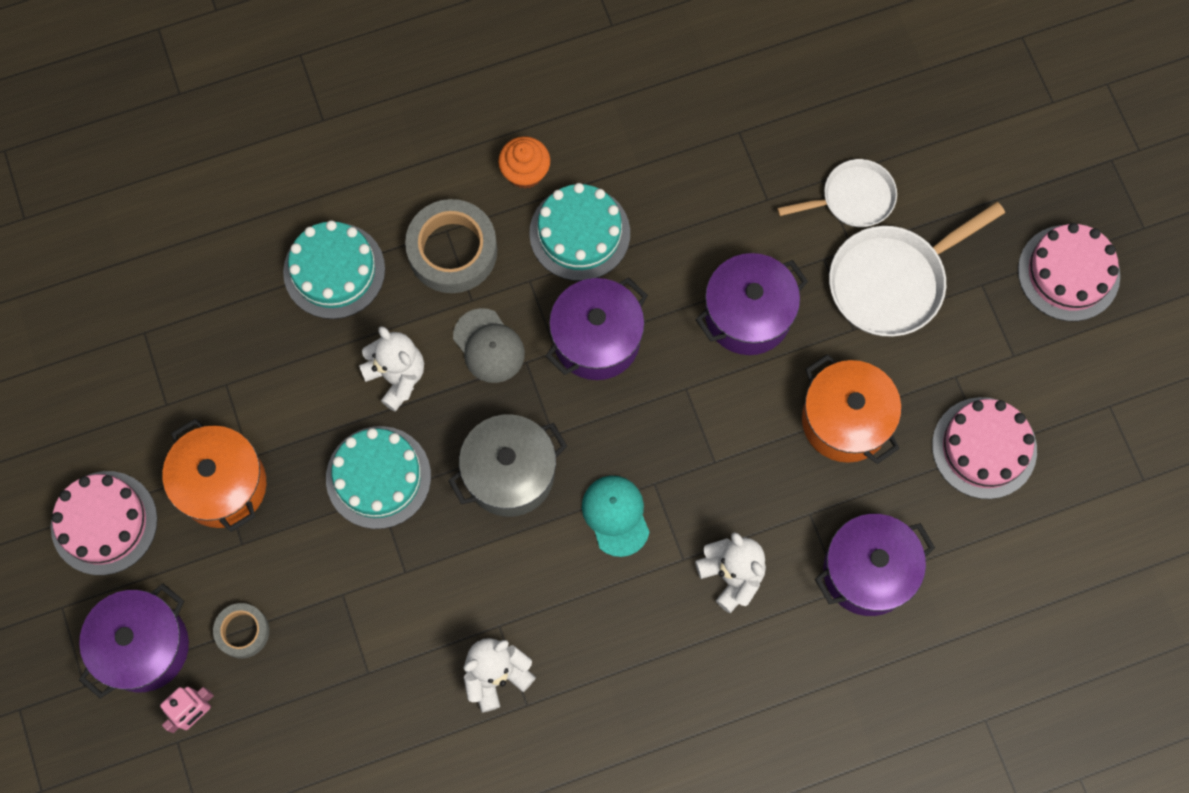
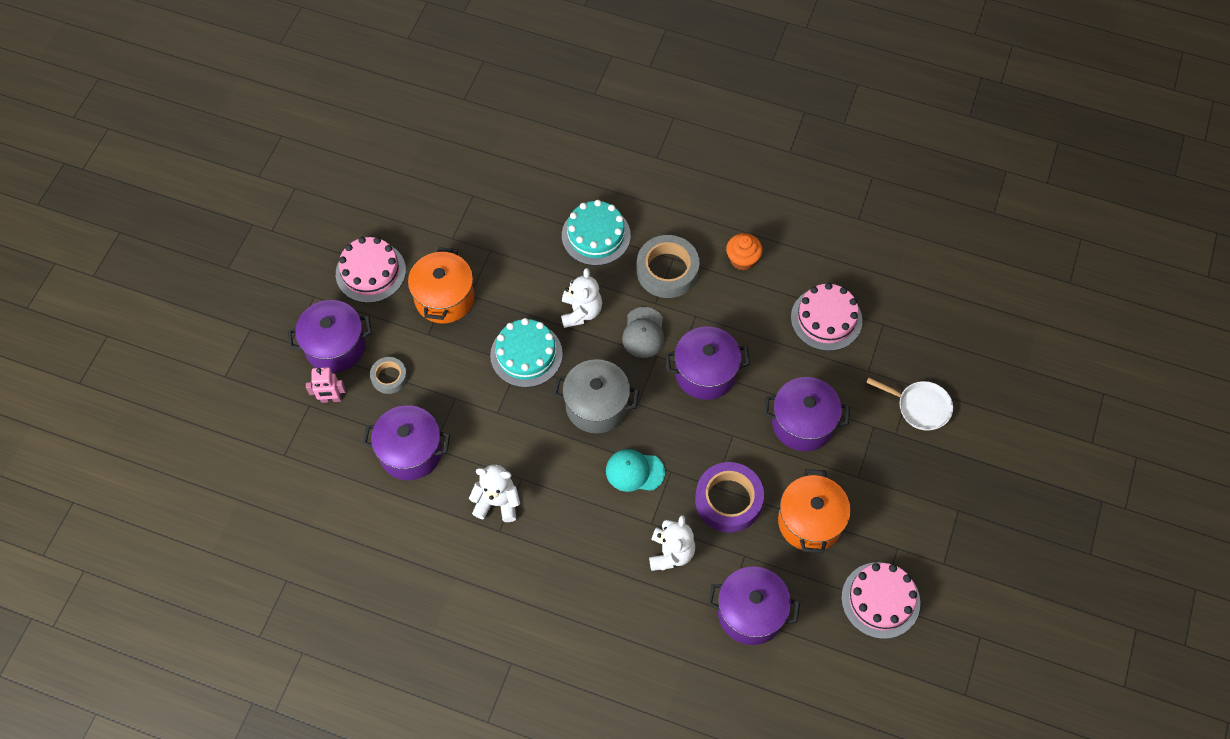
camera: 40 degrees right, 10 degrees down
turquoise cake [529,183,630,281] -> none
turquoise cap [582,476,650,557] -> turquoise cap turned 105 degrees counterclockwise [606,449,665,492]
white pan [829,202,1005,336] -> none
pink cake [1018,223,1120,321] -> pink cake moved to [791,283,862,351]
none -> purple pot [362,405,450,480]
none -> purple tape [695,462,764,533]

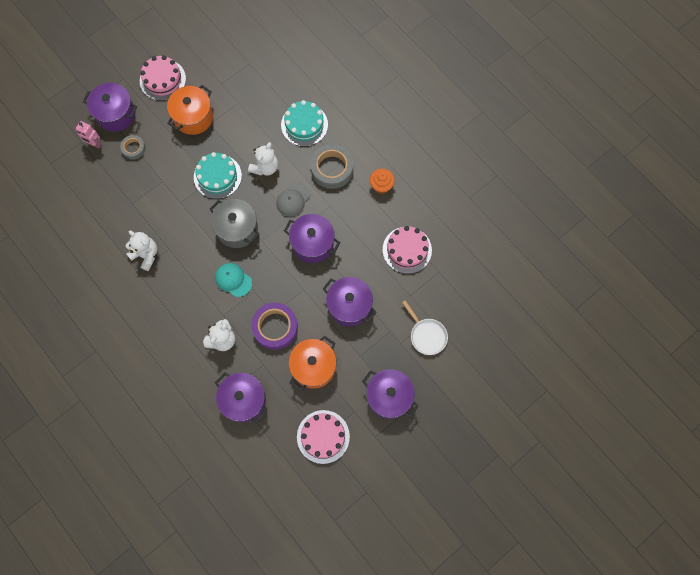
camera: 30 degrees right, 10 degrees up
purple pot [362,405,450,480] -> purple pot moved to [362,369,419,419]

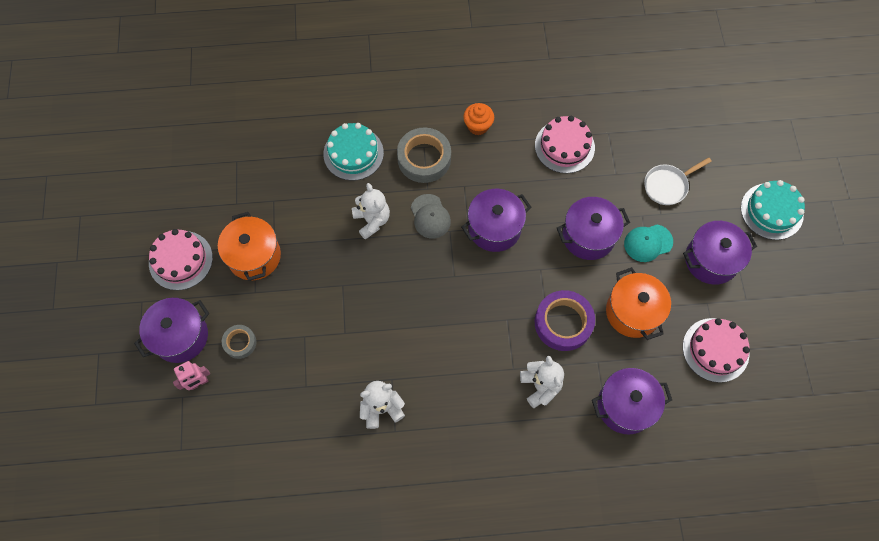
camera: 55 degrees left, 5 degrees down
turquoise cake [194,152,242,199] -> turquoise cake moved to [741,180,805,240]
grey pot [210,199,260,248] -> none
turquoise cap [215,263,252,297] -> turquoise cap moved to [624,224,673,262]
white pan [402,300,448,355] -> white pan turned 150 degrees clockwise [644,157,712,205]

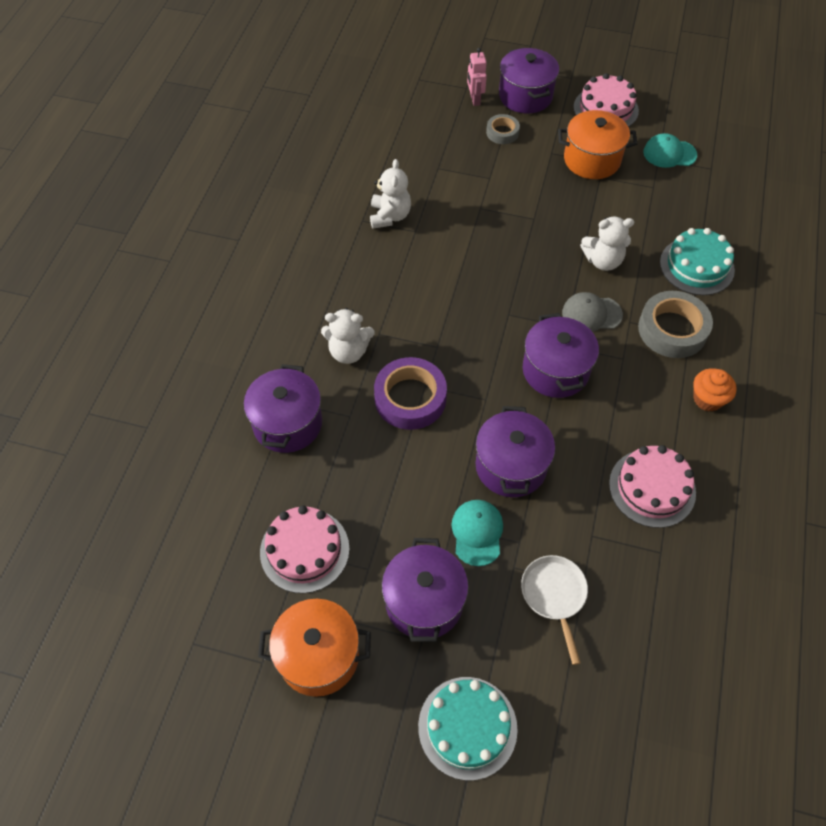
camera: 110 degrees right, 10 degrees down
orange pot [606,267,671,340] -> orange pot moved to [258,599,371,697]
none -> turquoise cap [643,133,697,168]

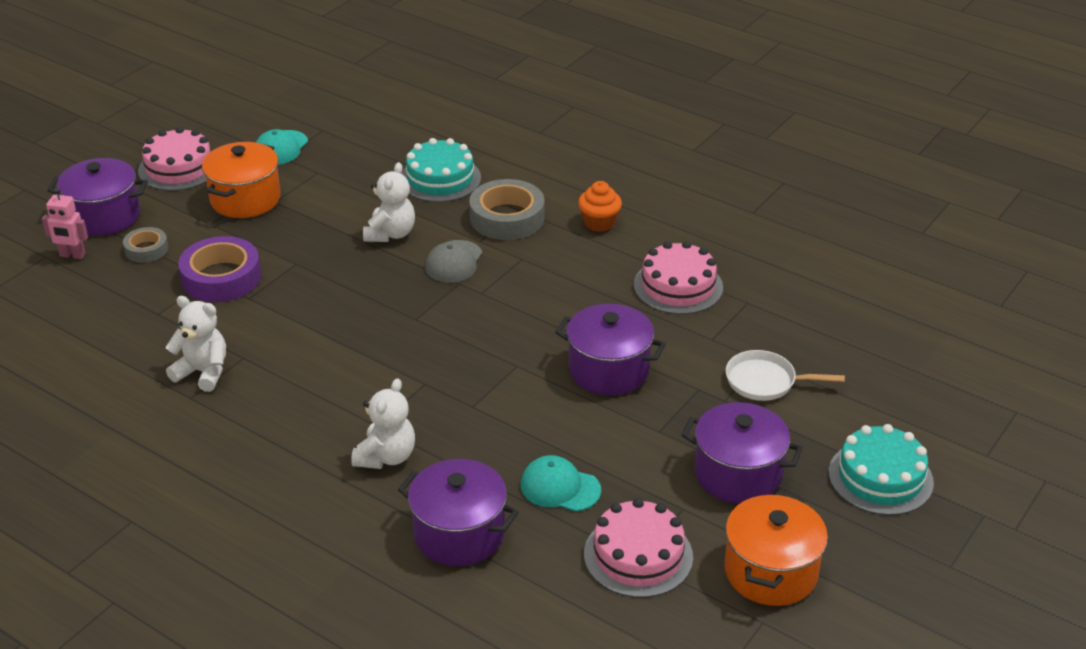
camera: 70 degrees left, 20 degrees down
purple tape [374,357,447,430] -> purple tape moved to [178,236,261,302]
turquoise cap [451,500,503,566] -> turquoise cap moved to [521,455,601,512]
purple pot [523,313,599,398] -> none

